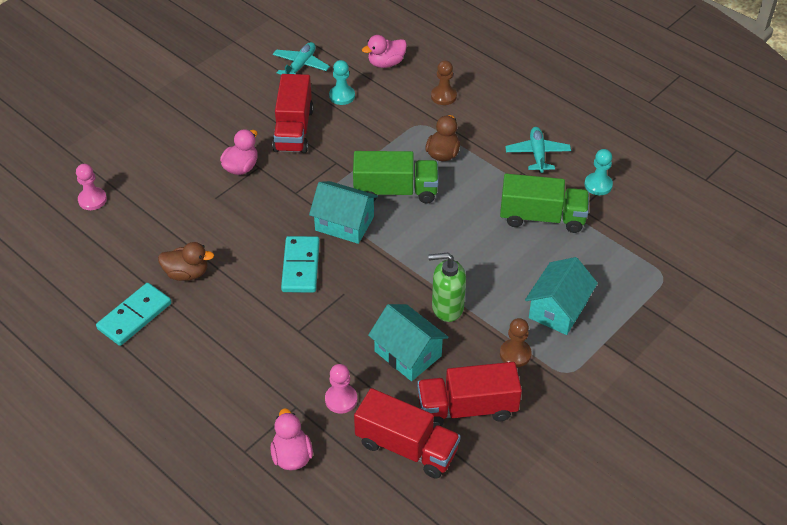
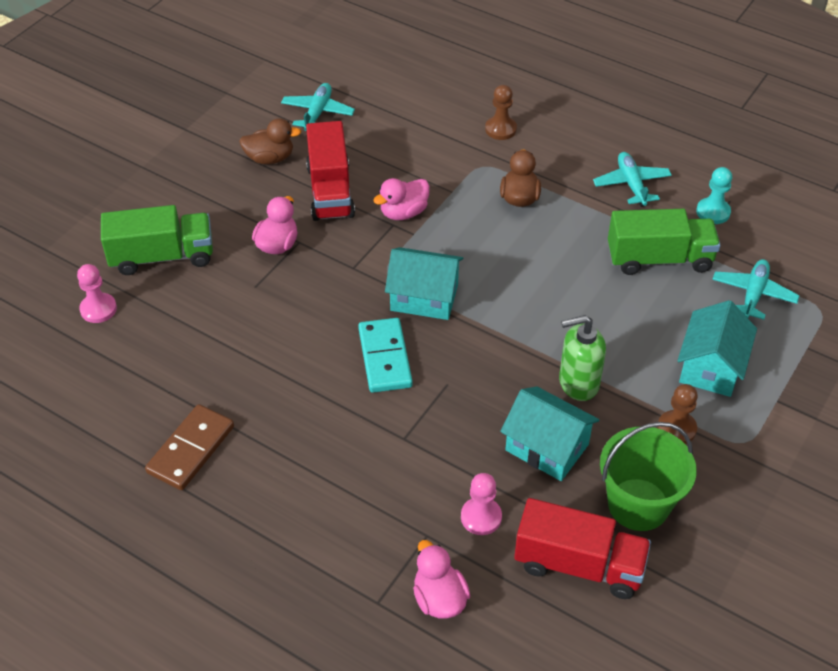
camera: 10 degrees left, 0 degrees up
turquoise domino [96,283,171,346] -> brown domino [145,404,234,490]
brown duck [158,242,214,281] -> brown duck moved to [239,118,302,164]
turquoise pawn [329,60,355,105] -> none
green truck [353,151,438,204] -> green truck moved to [101,205,213,275]
pink duck [362,35,407,68] -> pink duck moved to [373,178,430,220]
red truck [417,362,522,429] -> green bucket [600,422,697,531]
none -> turquoise plane [712,259,800,320]

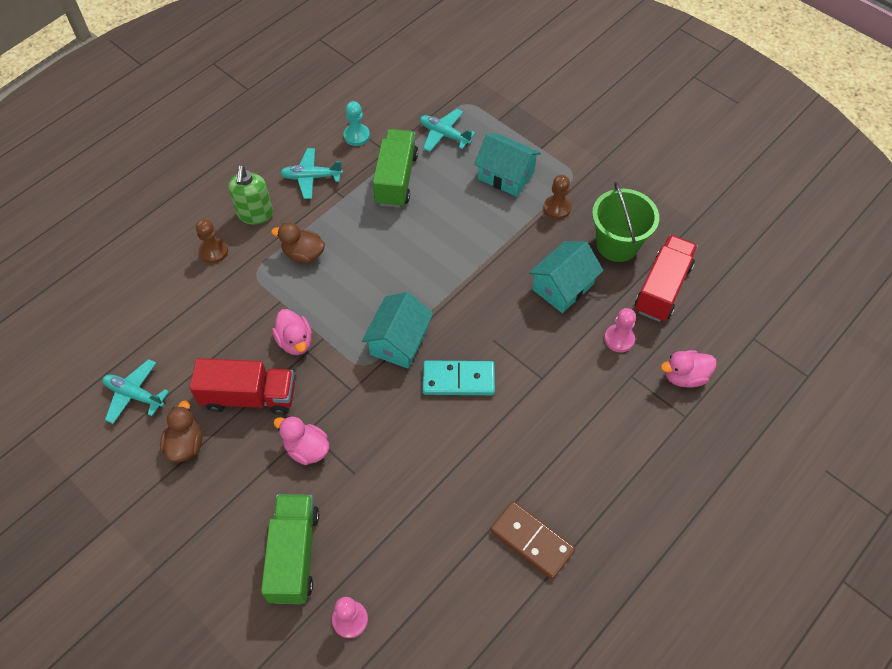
camera: 80 degrees left, 10 degrees up
green soap dispenser [559,315,606,401] -> green soap dispenser moved to [228,165,273,224]

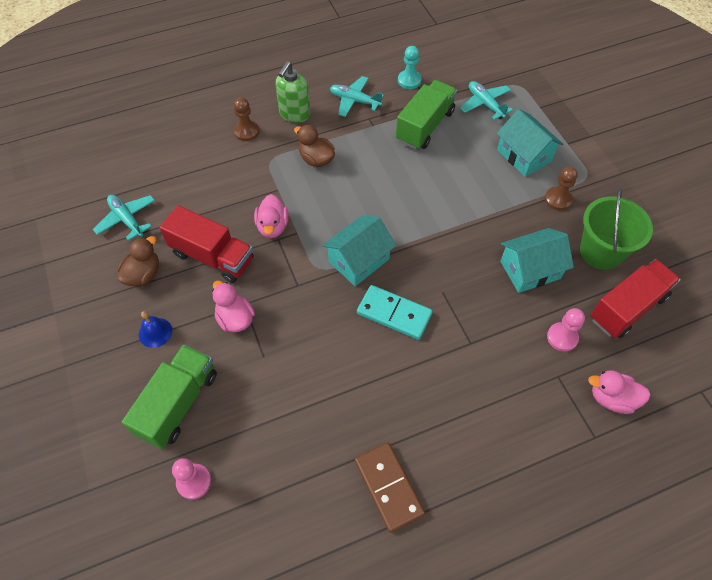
camera: 25 degrees right, 0 degrees up
none -> blue bell [139,311,172,348]

